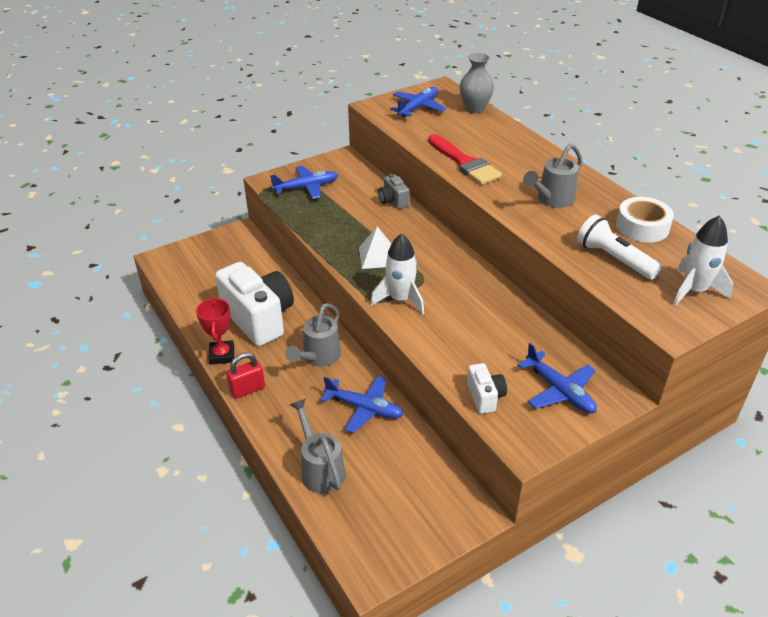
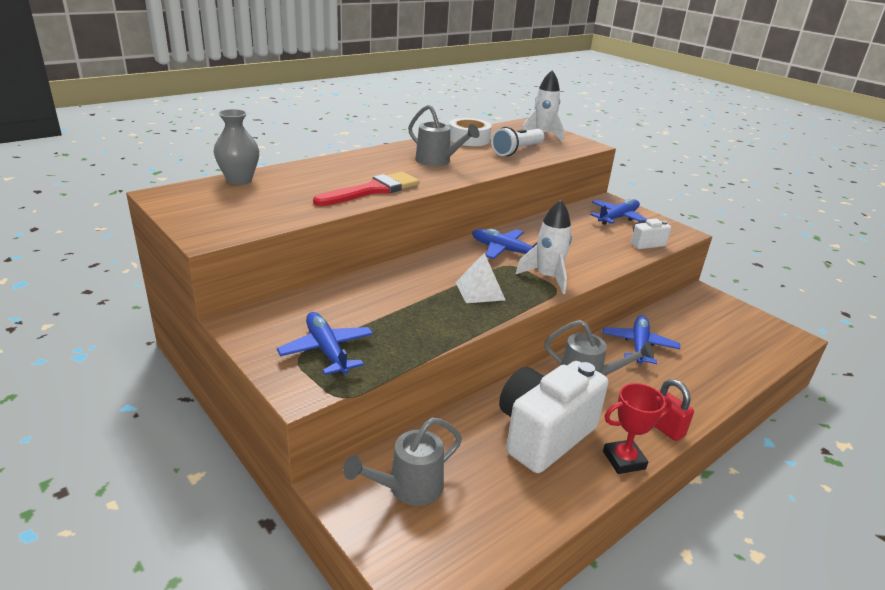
camera: 100 degrees left, 10 degrees down
grey watering can [289,398,345,493] -> grey watering can moved to [343,417,462,506]
grey camera [378,174,410,209] -> none
blue plane [390,87,446,117] -> blue plane moved to [472,229,537,259]

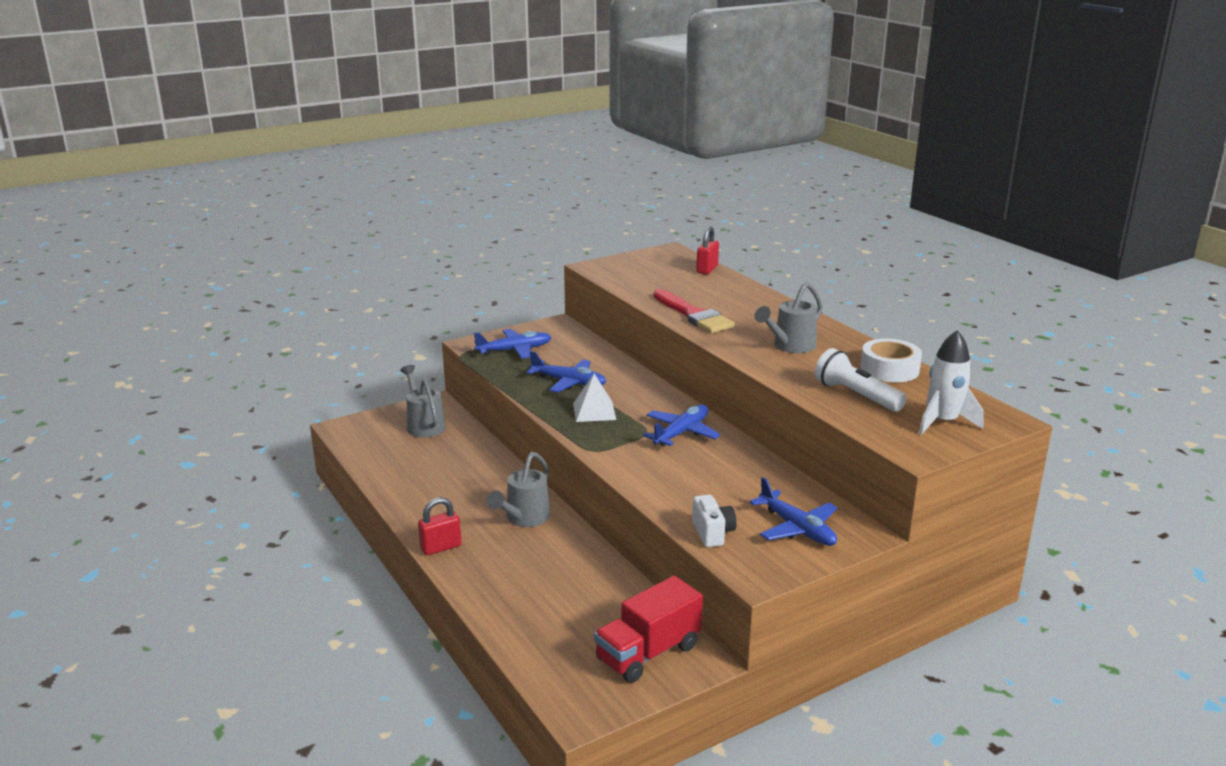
camera: 100 degrees right, 5 degrees down
grey vase [214,109,259,185] -> red padlock [696,226,719,274]
white camera [499,361,609,473] -> none
white rocket [515,200,572,294] -> none
blue plane [603,315,680,364] -> blue plane moved to [527,351,607,392]
red trophy [603,383,672,474] -> none
none -> red truck [594,576,703,683]

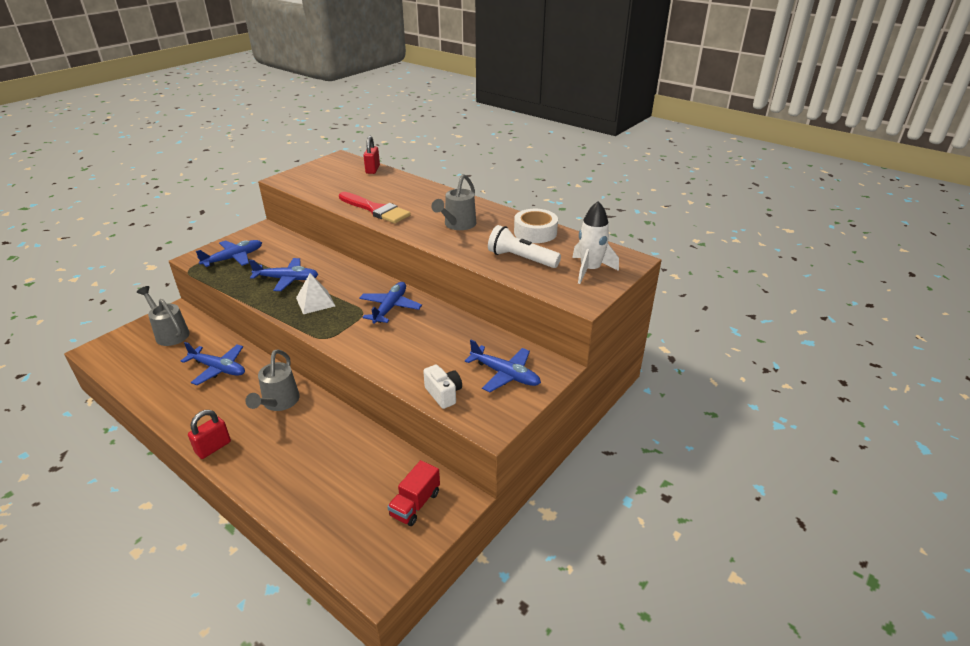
camera: 20 degrees left, 10 degrees up
red truck [594,576,703,683] -> red truck [387,460,440,526], size x0.66
none -> blue plane [181,342,245,385]

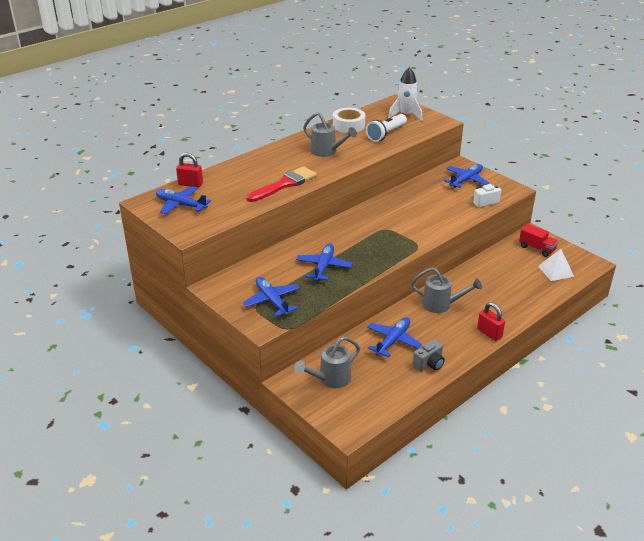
camera: 80 degrees left, 0 degrees up
white pyramid [296,273,335,314] -> white pyramid moved to [538,249,574,281]
blue plane [359,282,422,324] -> blue plane moved to [156,186,211,214]
none -> grey camera [413,339,445,371]

